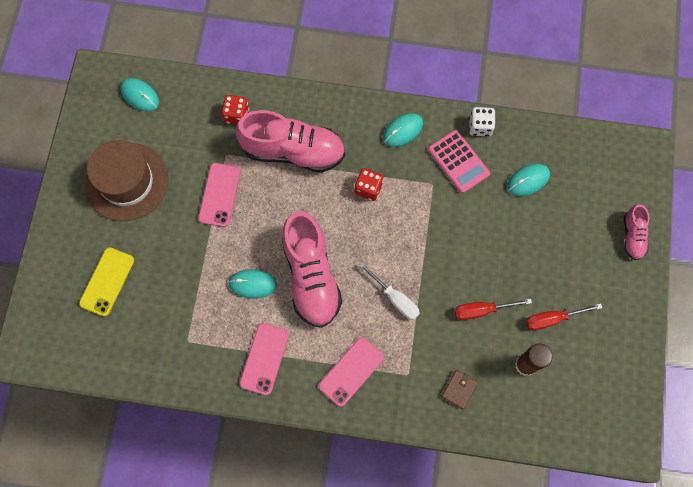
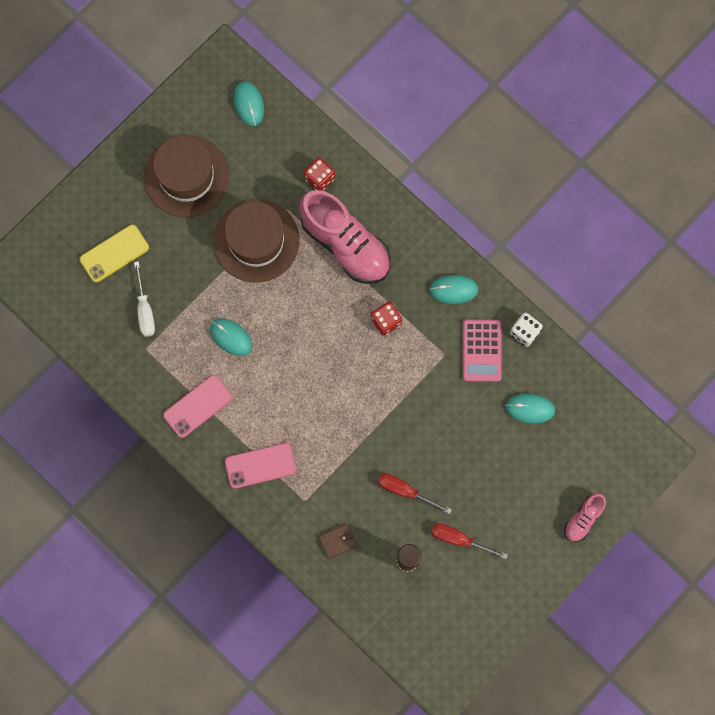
camera: 35 degrees right, 5 degrees up
pink phone [198,163,241,227] -> brown hat [213,199,300,283]
pink shoe [282,212,342,328] -> none
white screwdriver [359,262,420,320] -> white screwdriver moved to [134,261,155,337]

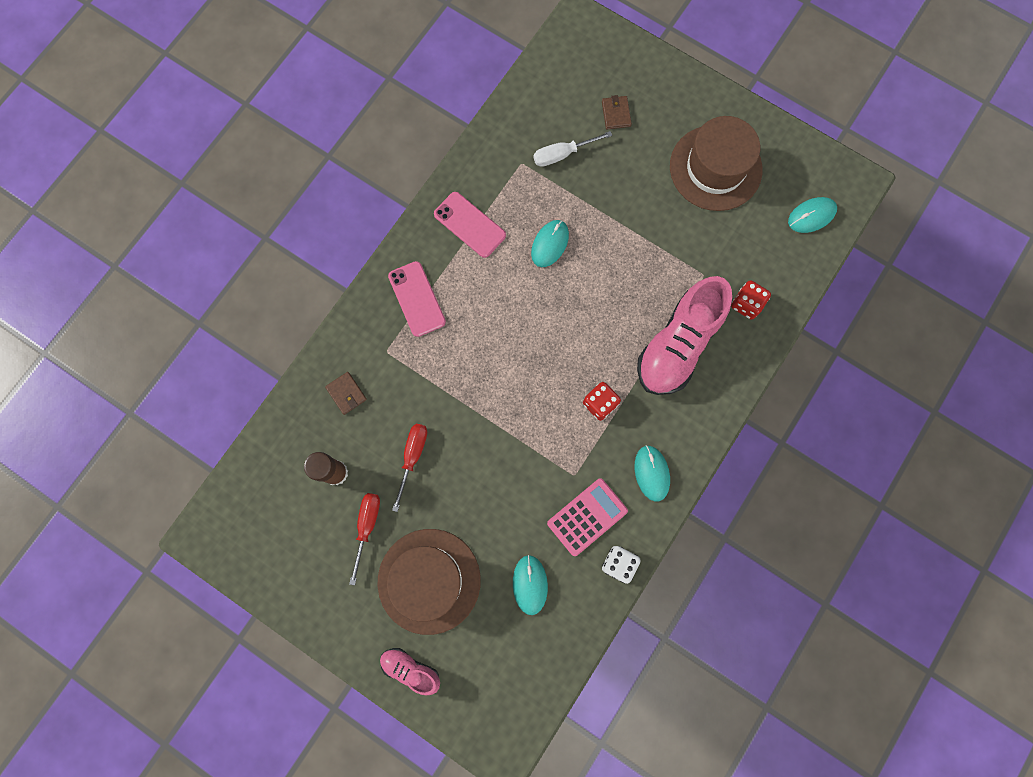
camera: 80 degrees right, 0 degrees up
yellow phone [80,225,149,282] -> brown wallet [602,95,632,129]
brown hat [213,199,300,283] -> brown hat moved to [378,529,481,635]
pink calculator [463,320,502,382] -> pink calculator turned 150 degrees clockwise [547,478,628,556]

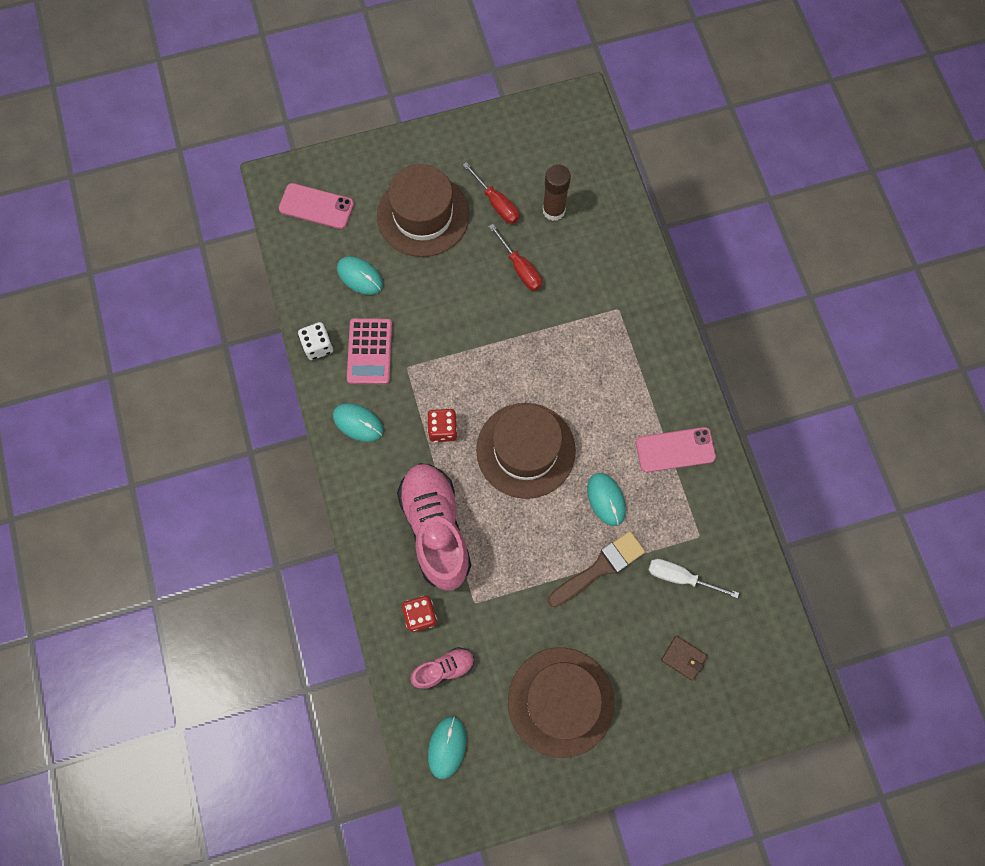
camera: 130 degrees right, 5 degrees down
brown wallet [325,372,367,415] -> none
pink shoe [380,648,440,695] -> pink shoe moved to [410,647,474,690]
pink phone [388,261,446,337] -> pink phone moved to [279,183,354,229]
white screwdriver [533,131,612,167] -> white screwdriver turned 90 degrees counterclockwise [649,559,739,598]
none -> brown hat [476,403,576,499]
none -> brown brush [548,531,645,607]

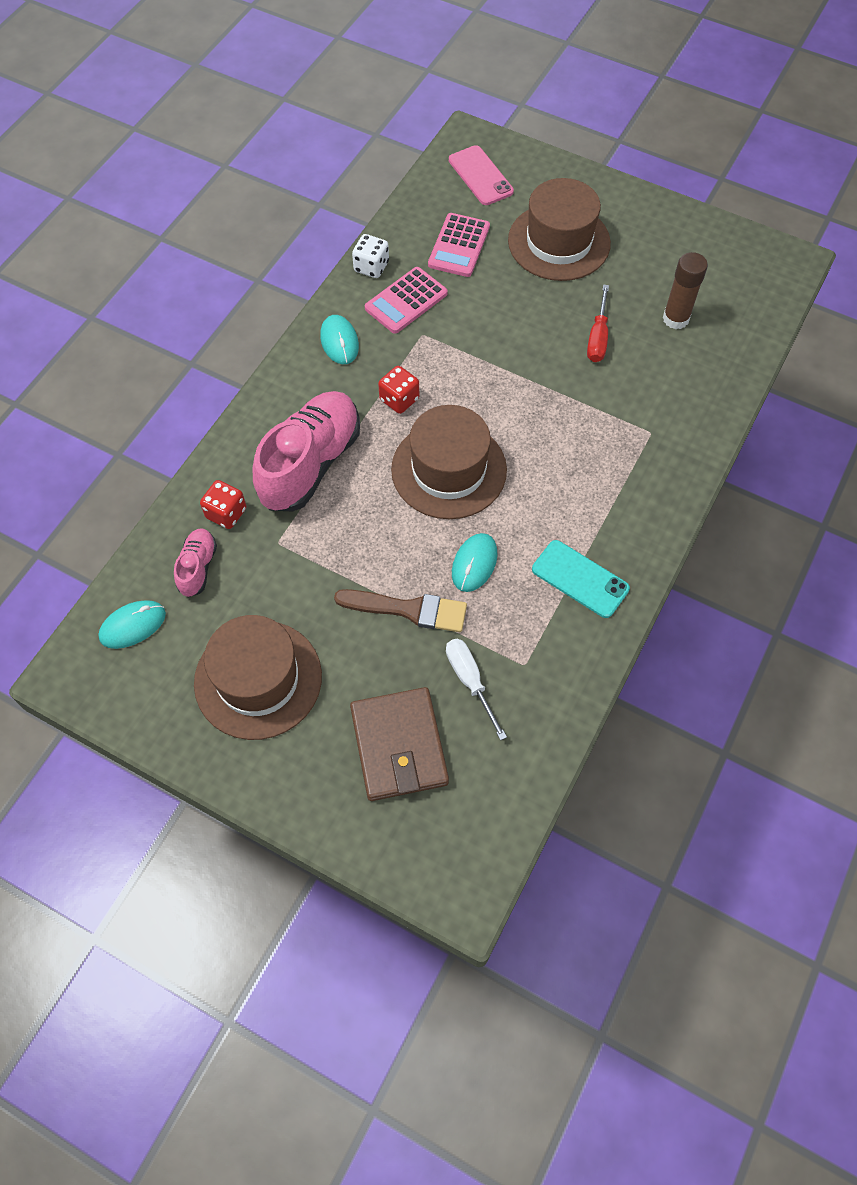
camera: 45 degrees right, 10 degrees down
turquoise mouse [337,257,383,295] -> pink calculator [428,213,490,277]
pink shoe [410,647,474,690] -> pink shoe turned 105 degrees counterclockwise [174,528,217,597]
red screwdriver [463,162,519,224] -> none
pink phone [636,427,716,472] -> turquoise phone [532,540,630,618]
brown wallet [661,636,707,681] -> brown wallet [350,687,449,801], size x2.21

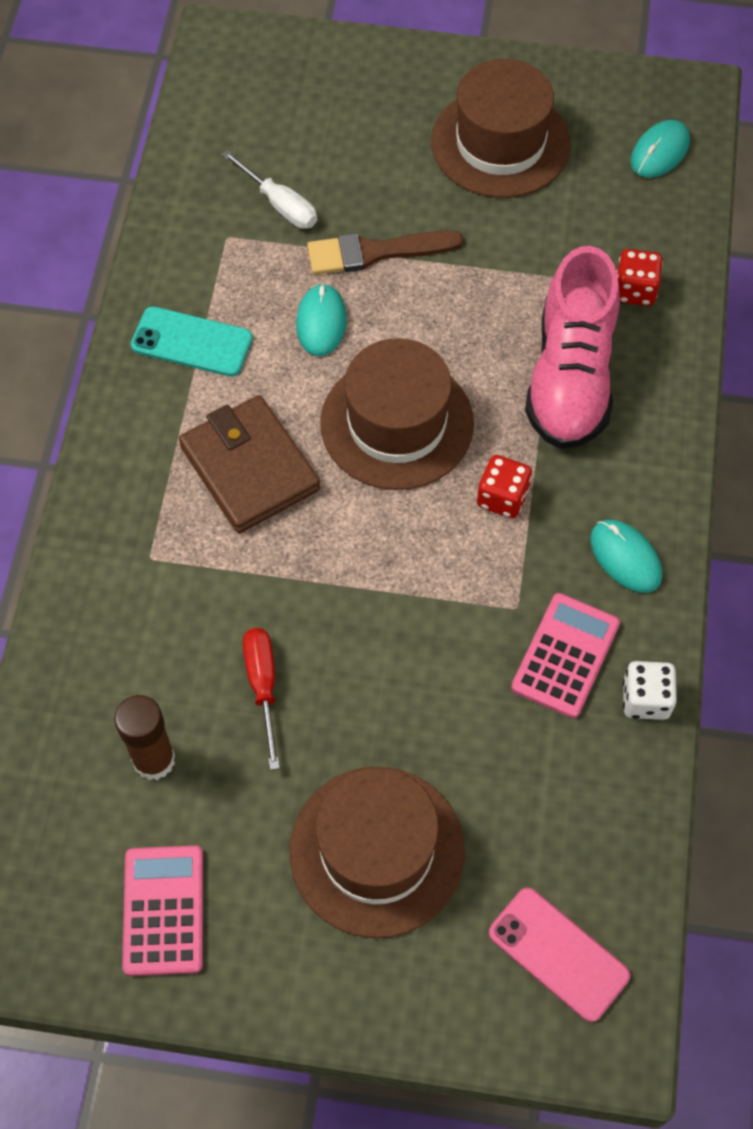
camera: 160 degrees right, 0 degrees up
pink shoe [174,528,217,597] -> none
brown wallet [350,687,449,801] -> brown wallet moved to [179,395,320,533]
pink calculator [428,213,490,277] -> pink calculator moved to [122,845,203,976]

